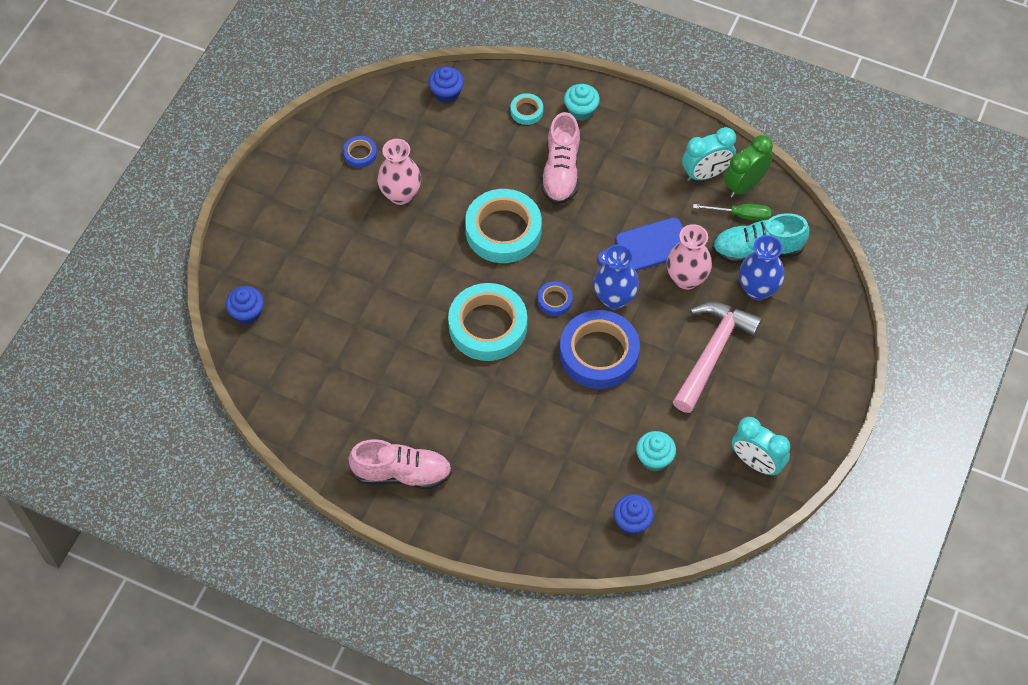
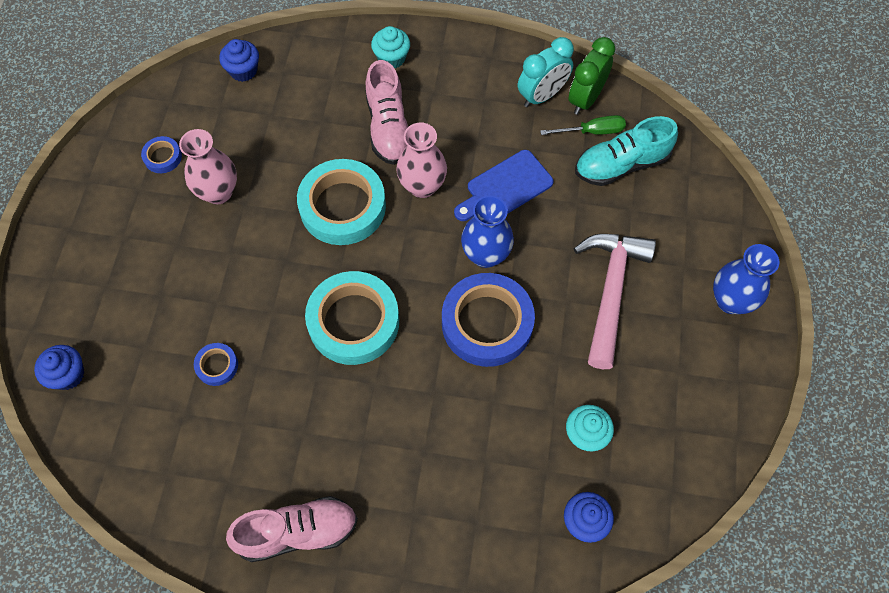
camera: 15 degrees left, 5 degrees up
turquoise tape [511,93,543,125] -> none
blue tape [538,281,573,316] -> blue tape moved to [194,343,238,386]
pink vase [667,224,712,290] -> pink vase moved to [396,122,447,198]
turquoise clock [732,417,790,476] -> none
blue vase [739,235,784,300] -> blue vase moved to [713,244,779,314]

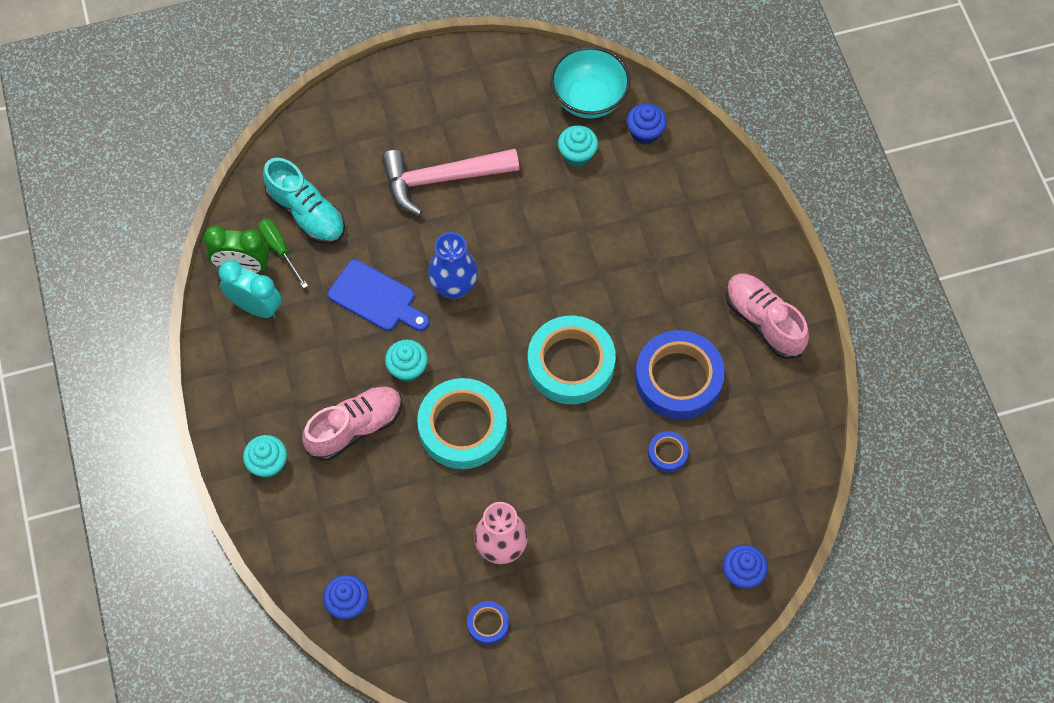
camera: 115 degrees left, 0 degrees up
pink vase [396,122,447,198] -> turquoise cupcake [385,340,428,382]
blue tape [442,273,535,367] -> blue tape moved to [635,330,725,420]
blue vase [713,244,779,314] -> none
none -> turquoise bowl [551,46,630,118]

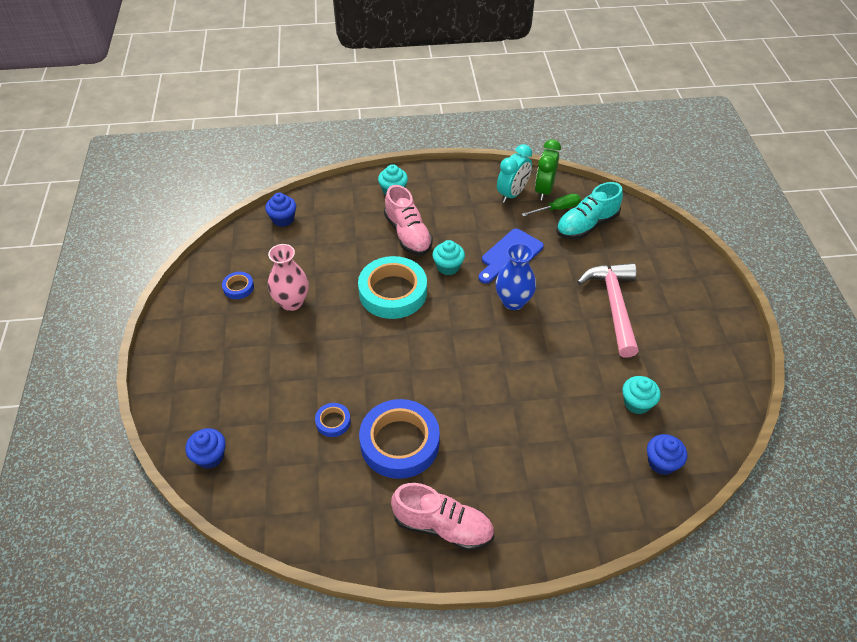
camera: 100 degrees right, 15 degrees down
turquoise tape [528,316,616,404] -> none
turquoise bowl [551,46,630,118] -> none
pink shoe [726,273,809,359] -> pink shoe turned 45 degrees clockwise [391,483,494,551]

